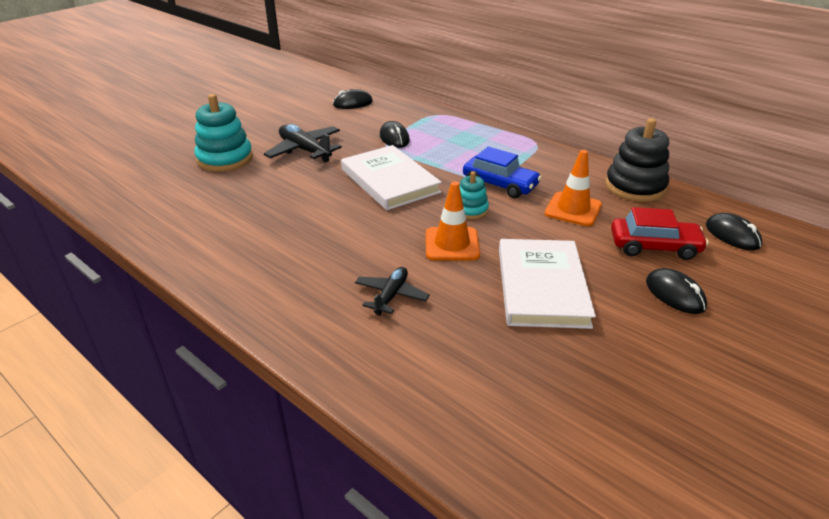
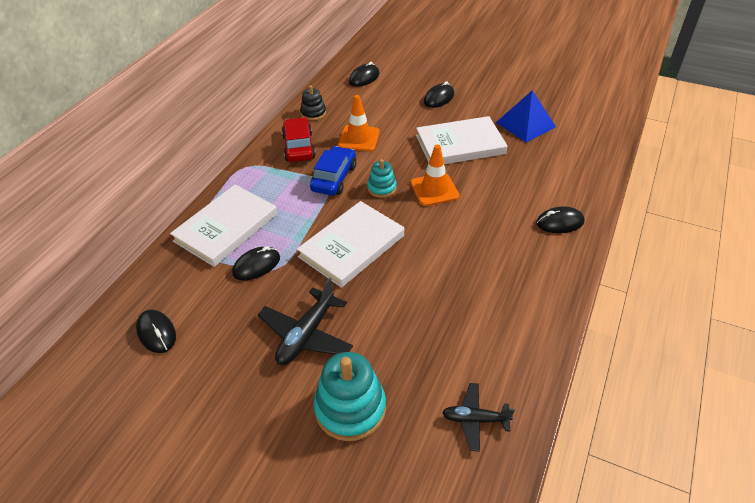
camera: 105 degrees left, 10 degrees up
black plane [355,267,430,316] -> black plane moved to [442,383,515,452]
black stacking toy [605,118,669,202] -> black stacking toy [300,85,326,121], size x0.56
red car [611,207,708,260] -> red car moved to [282,117,316,162]
none -> white book [170,185,277,267]
none -> blue pyramid [496,90,556,143]
none -> black mouse [536,206,585,233]

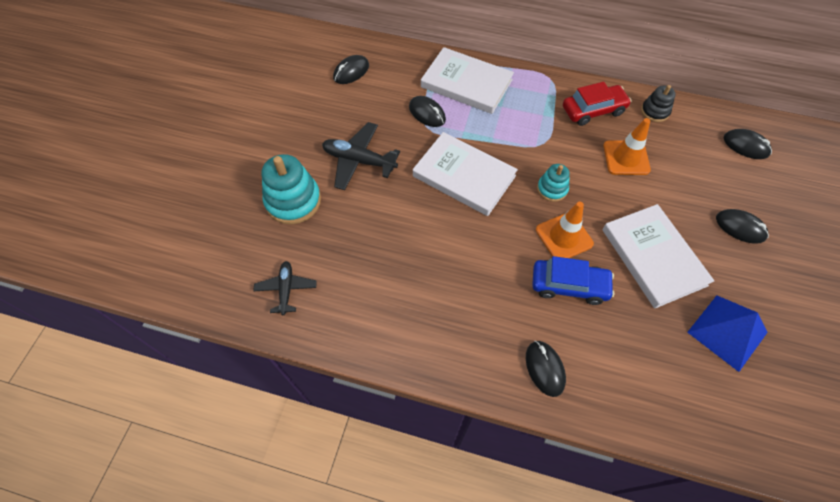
camera: 80 degrees right, 15 degrees up
blue car [310,146,356,195] -> blue car moved to [532,256,614,305]

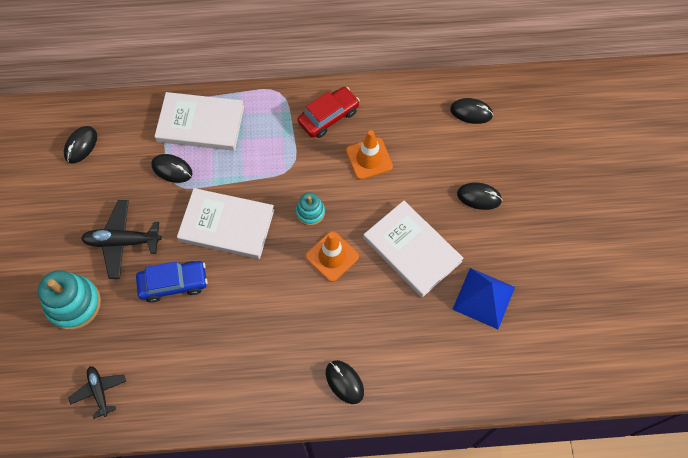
camera: 20 degrees left, 5 degrees up
blue car [532,256,614,305] -> blue car moved to [136,261,208,303]
black stacking toy [641,85,676,122] -> none

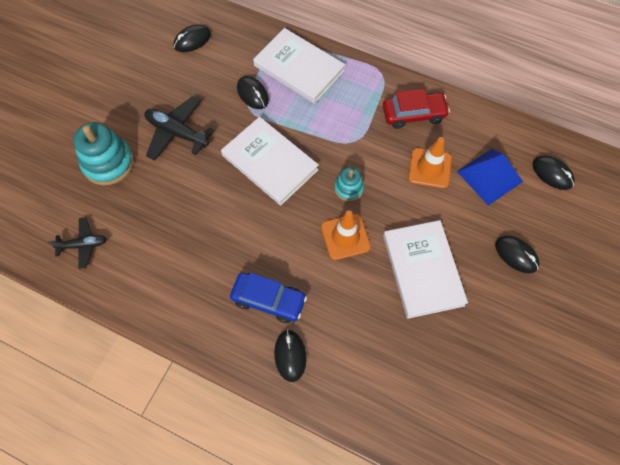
camera: 30 degrees right, 0 degrees up
black plane [68,366,126,419] -> black plane turned 75 degrees clockwise [48,217,107,270]
blue car [136,261,208,303] -> blue car moved to [230,273,307,323]
blue pyramid [452,268,515,329] -> blue pyramid moved to [457,149,523,206]

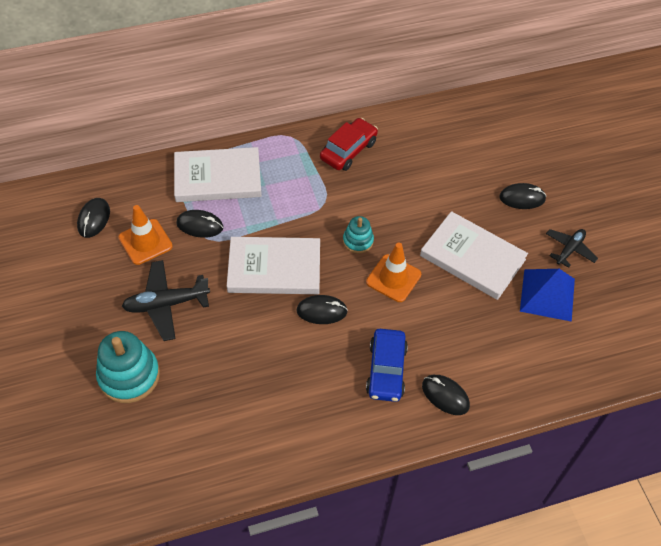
camera: 45 degrees left, 10 degrees down
black plane [48,217,107,270] -> black plane moved to [546,229,598,268]
blue car [230,273,307,323] -> blue car turned 120 degrees clockwise [366,329,408,402]
orange traffic cone [408,137,452,188] -> orange traffic cone moved to [118,205,173,265]
blue pyramid [457,149,523,206] -> blue pyramid moved to [520,269,575,322]
black mouse [533,155,575,190] -> black mouse moved to [296,295,348,324]

